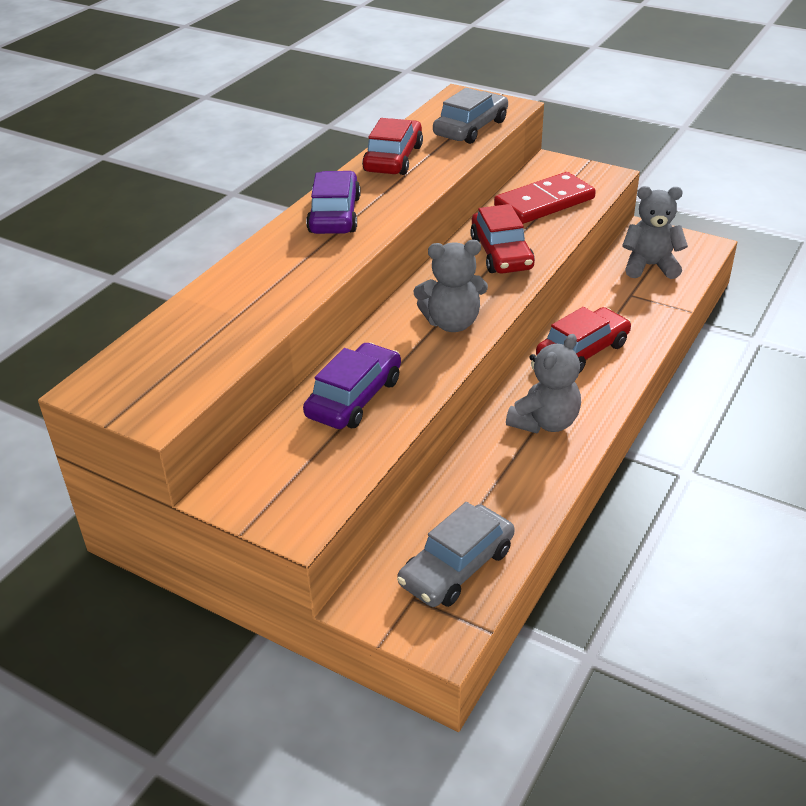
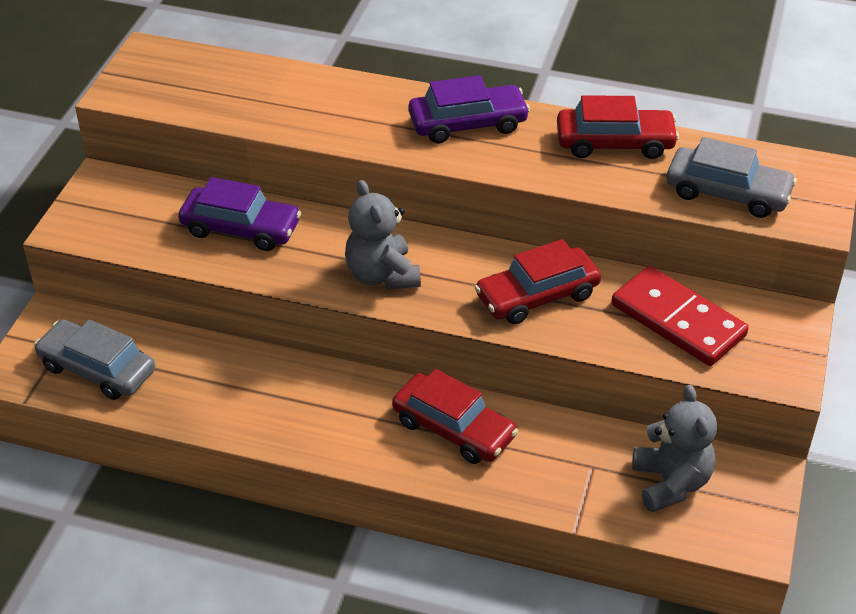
camera: 75 degrees right, 5 degrees up
grey teddy bear [506,334,581,433] -> none

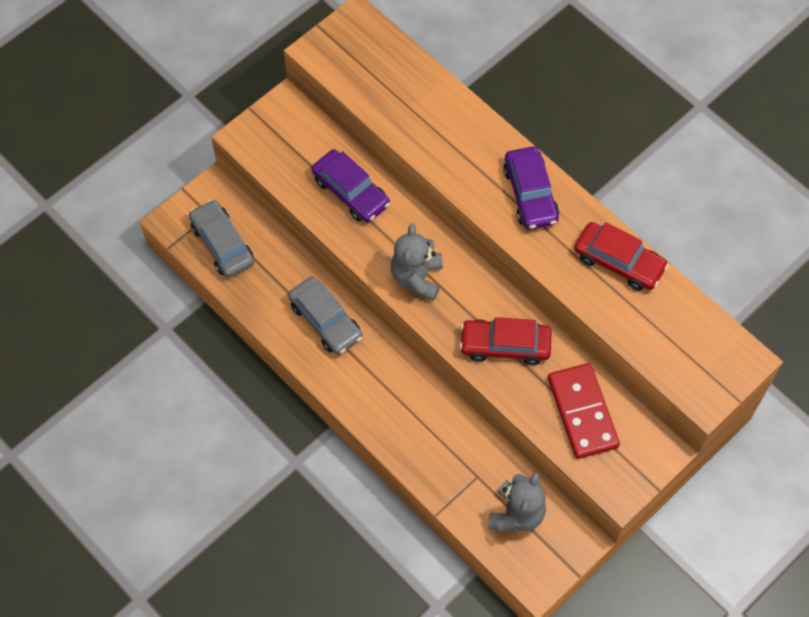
camera: 30 degrees right, 20 degrees up
red car [392,369,518,464] -> none
purple car [408,75,530,143] -> purple car turned 60 degrees clockwise [503,146,559,230]
grey car [666,137,797,218] -> grey car moved to [288,276,363,355]

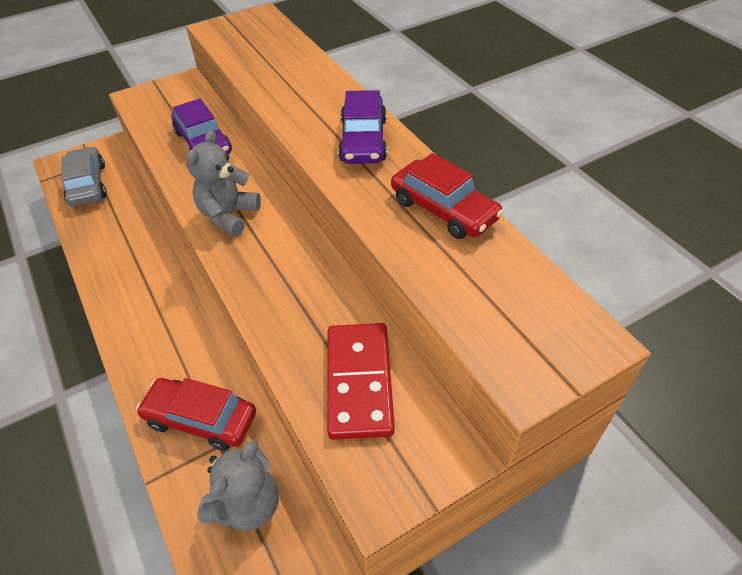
camera: 15 degrees right, 15 degrees down
grey car [288,276,363,355] -> none
red car [460,317,552,365] -> red car moved to [136,378,256,451]

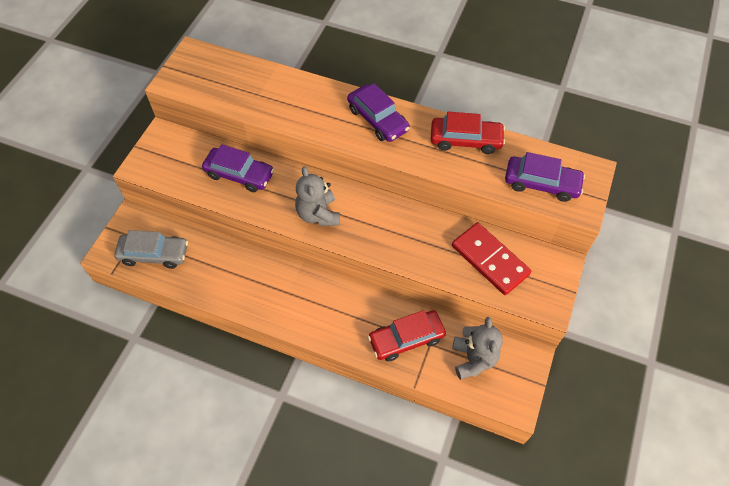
camera: 40 degrees left, 10 degrees up
grey car [61,146,107,207] -> grey car turned 150 degrees clockwise [114,230,188,269]
none -> purple car [505,152,585,202]

